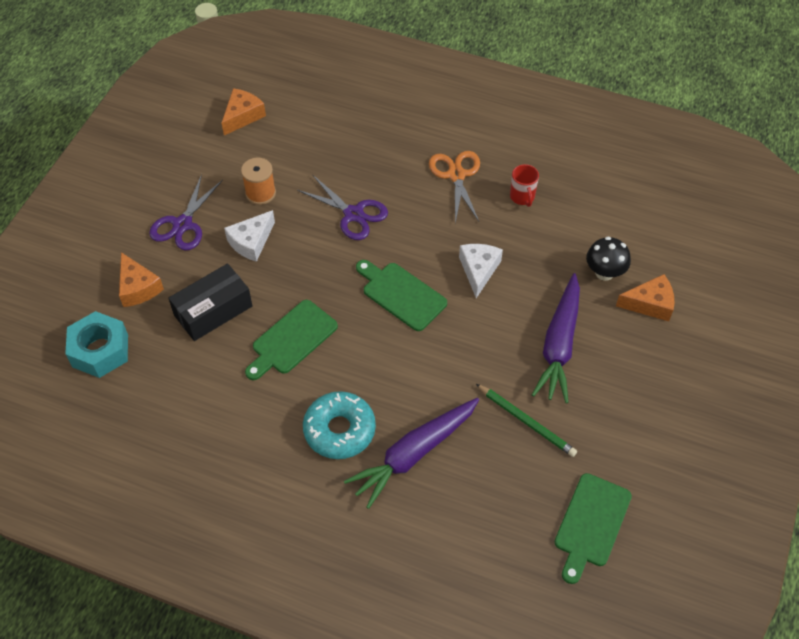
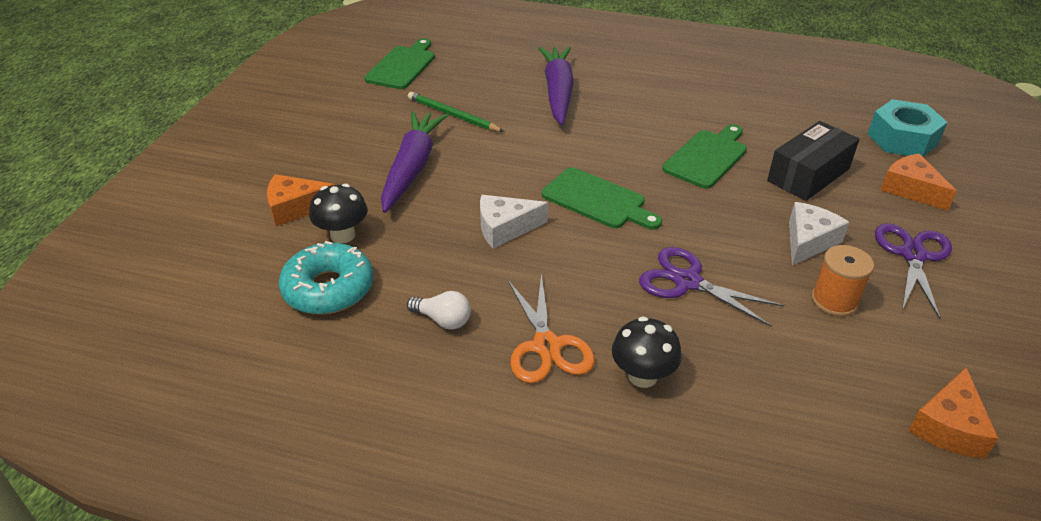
camera: 175 degrees right, 15 degrees down
turquoise donut [303,391,376,459] -> turquoise donut moved to [279,241,374,315]
purple carrot [344,398,479,509] -> purple carrot turned 45 degrees counterclockwise [538,47,574,125]
white cheese [459,244,503,298] -> white cheese turned 75 degrees clockwise [480,195,548,249]
red mug [510,164,539,207] -> white light bulb [407,291,471,330]
none -> black mushroom [612,316,682,388]

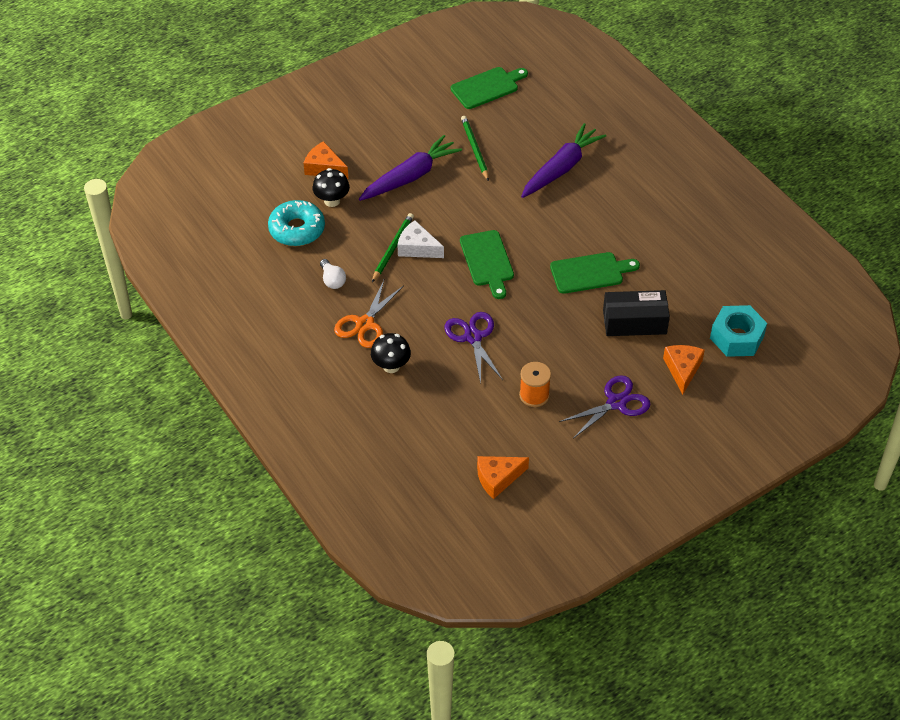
camera: 40 degrees right, 10 degrees up
white cheese [789,202,850,266] -> none
none -> green pencil [372,213,414,282]

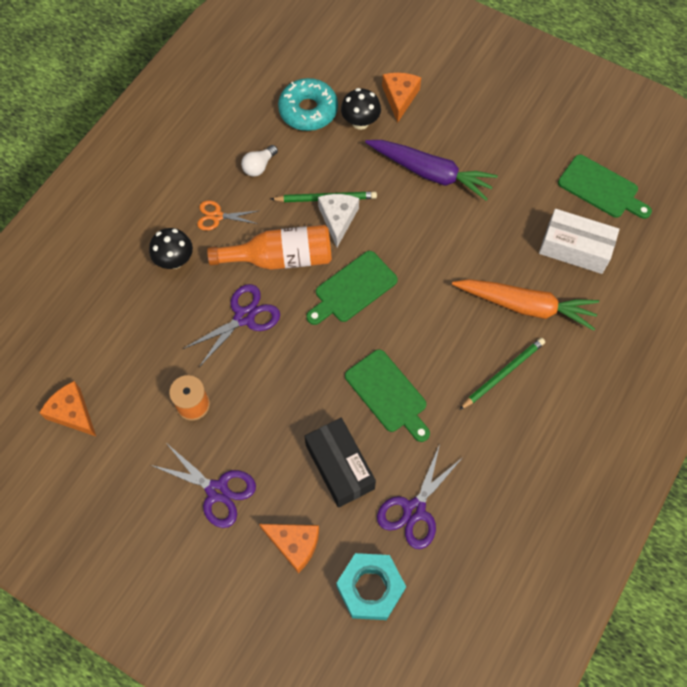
camera: 65 degrees right, 15 degrees up
orange scissors [334,280,403,348] -> orange scissors [197,200,258,231], size x0.65
green pencil [461,116,489,181] -> green pencil moved to [459,338,545,410]
purple carrot [521,123,606,198] -> orange carrot [452,279,599,331]
orange cheese [663,345,705,395] -> orange cheese turned 45 degrees clockwise [259,524,319,573]
none -> orange bottle [207,225,332,270]
none -> purple scissors [377,444,463,549]
none -> white box [539,209,620,274]

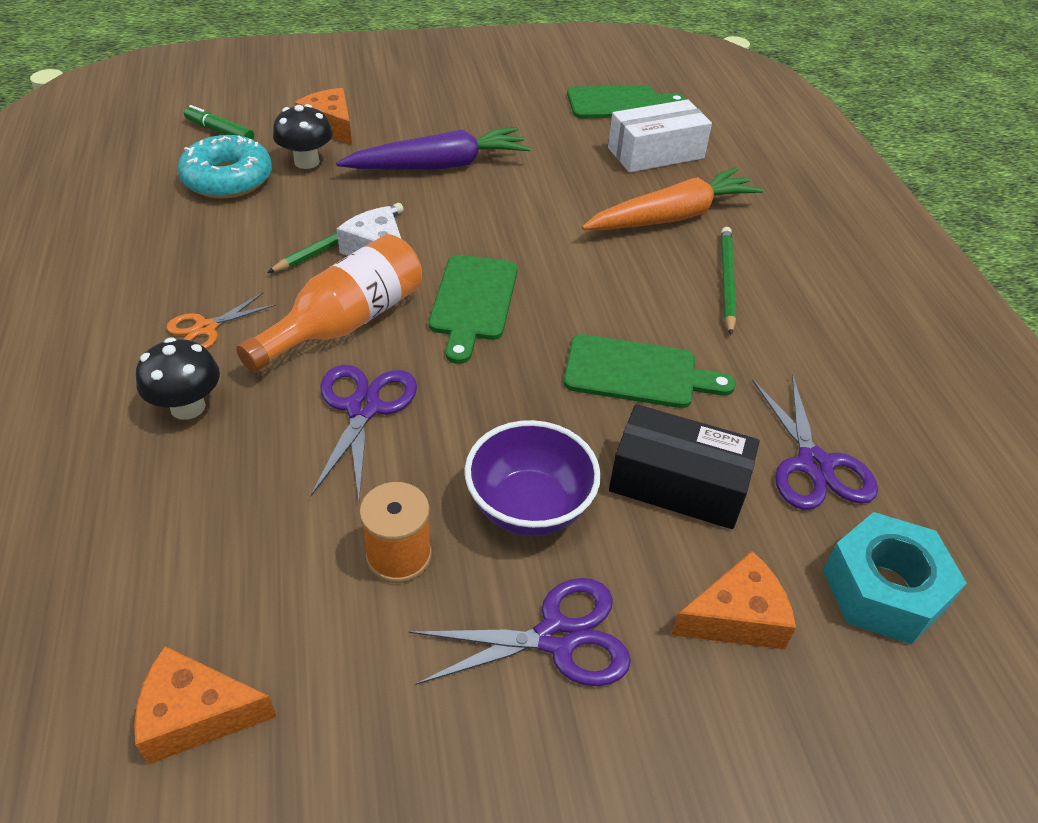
camera: 45 degrees left, 20 degrees down
white light bulb [241,145,278,177] -> none
none -> green marker [184,105,254,140]
none -> purple bowl [465,420,601,536]

